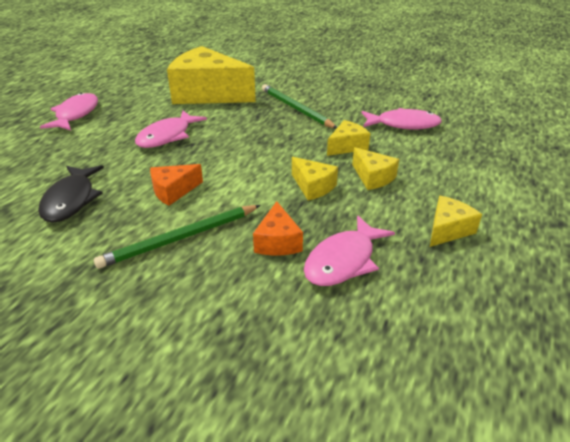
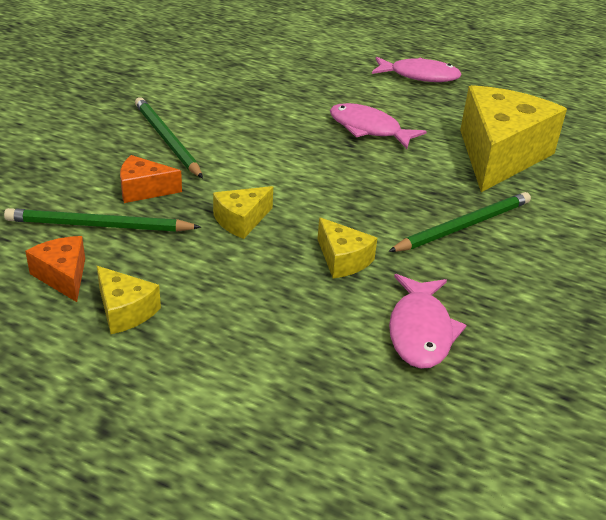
camera: 90 degrees right, 0 degrees up
black fish [38,165,104,223] -> none
orange cheese [150,164,203,206] -> orange cheese moved to [25,236,85,302]
pink fish [304,215,395,286] -> green pencil [4,208,201,232]
yellow cheese [352,147,399,190] -> none

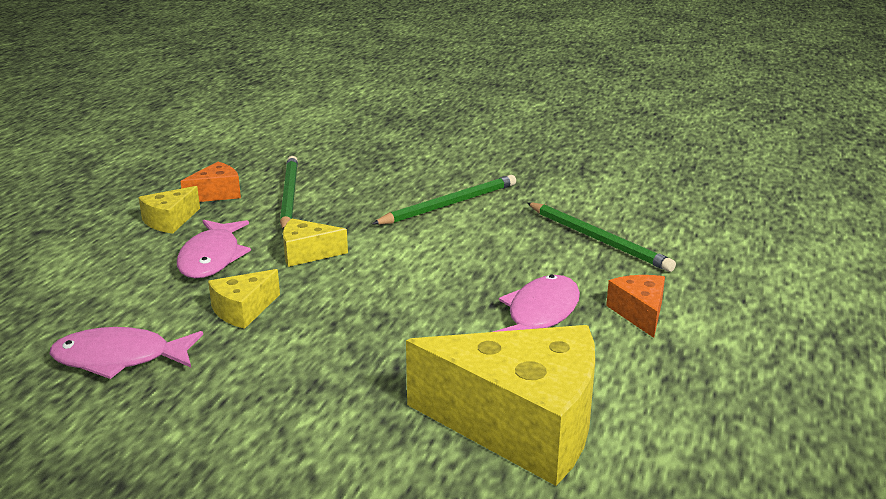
camera: 85 degrees right, 10 degrees down
orange cheese [120,155,182,203] -> orange cheese moved to [606,275,665,338]
yellow cheese [213,186,273,239] -> yellow cheese turned 45 degrees counterclockwise [283,219,348,267]
pink fish [372,57,462,82] -> pink fish moved to [177,220,251,279]
green pencil [388,192,531,252] -> green pencil moved to [527,202,676,272]

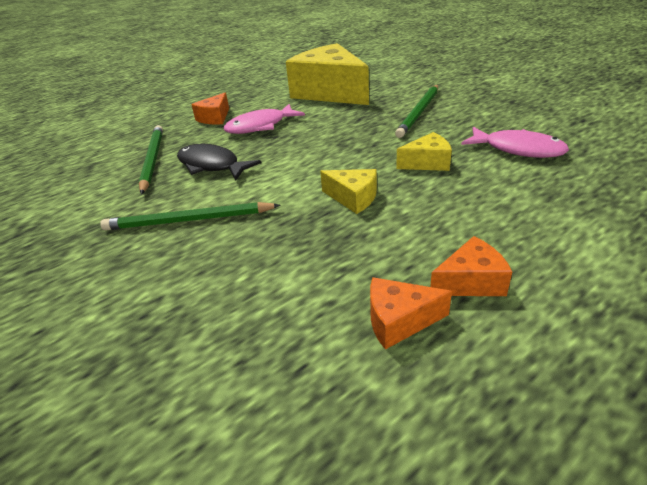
camera: 145 degrees left, 10 degrees up
yellow cheese [138,186,200,234] -> orange cheese [430,236,512,296]
pink fish [177,220,251,279] -> none
green pencil [280,156,298,229] -> green pencil moved to [395,85,438,138]
none -> black fish [177,144,261,180]

